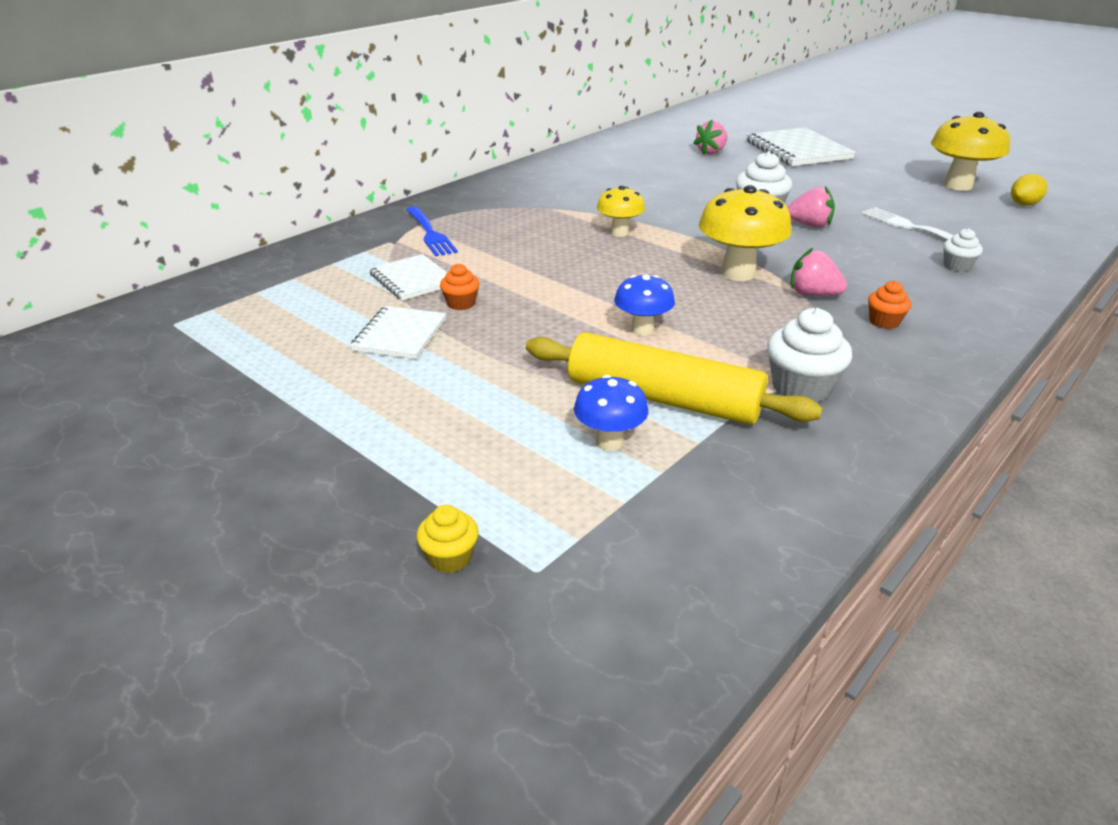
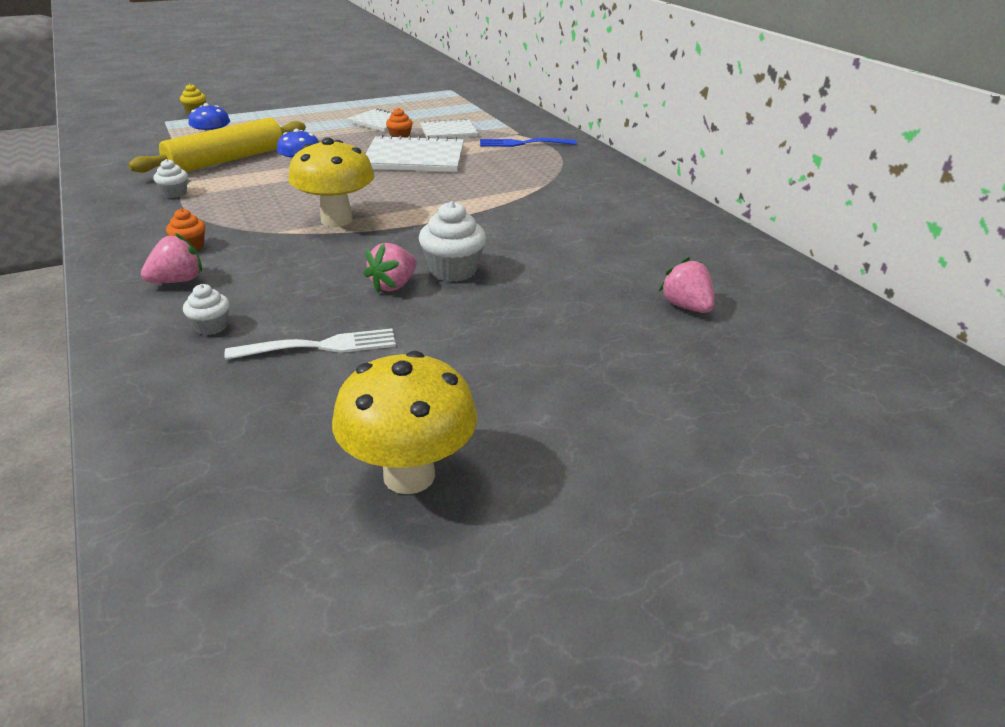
camera: 110 degrees right, 0 degrees up
yellow mushroom [597,186,645,237] -> none
white notebook [746,127,856,166] -> white notebook moved to [366,134,464,172]
white cupcake [767,308,852,403] -> white cupcake [153,159,188,198], size x0.58
pink strawberry [790,247,847,296] -> pink strawberry moved to [141,233,202,283]
yellow lemon [1011,174,1047,206] -> none

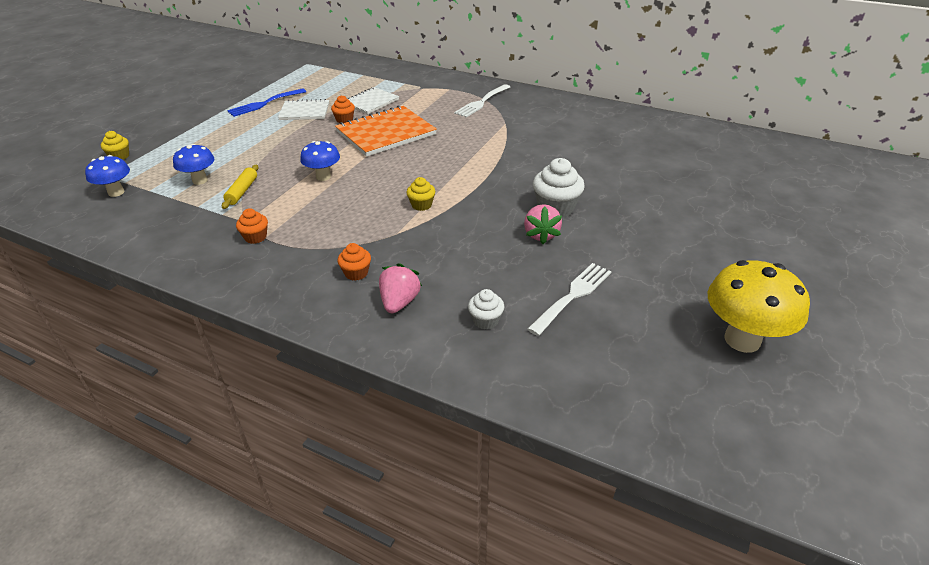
camera: 35 degrees left, 5 degrees up
yellow rolling pin [128,118,306,173] -> yellow rolling pin [222,165,258,209], size x0.45
white cupcake [153,159,188,198] -> orange cupcake [236,208,268,244]
yellow mushroom [288,138,375,227] -> yellow cupcake [406,177,435,211]
white notebook [366,134,464,172] -> orange notebook [335,105,437,157]
blue fork [480,138,577,147] -> blue fork moved to [227,88,306,117]
pink strawberry [659,257,715,313] -> none
none -> blue mushroom [85,155,130,197]
none -> white fork [454,84,510,117]

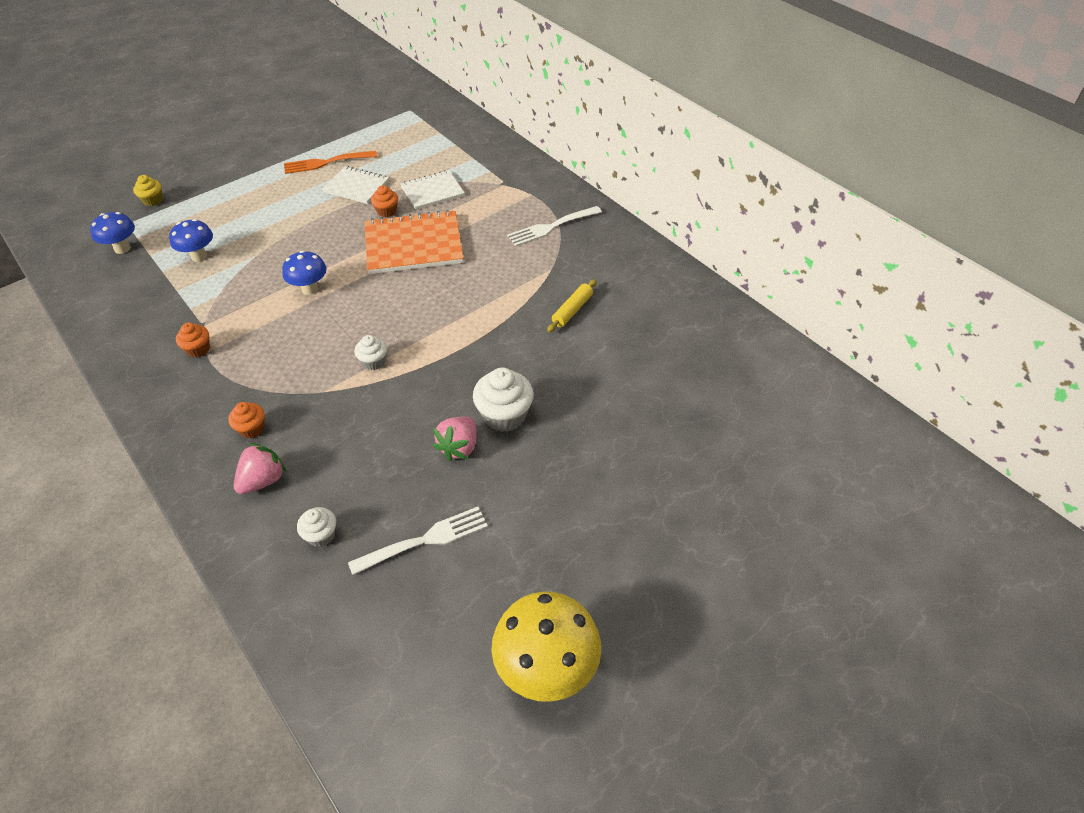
camera: 25 degrees right, 10 degrees up
yellow rolling pin [222,165,258,209] -> yellow rolling pin moved to [547,279,597,333]
blue fork [227,88,306,117] -> orange fork [284,151,377,174]
yellow cupcake [406,177,435,211] -> white cupcake [354,335,387,370]

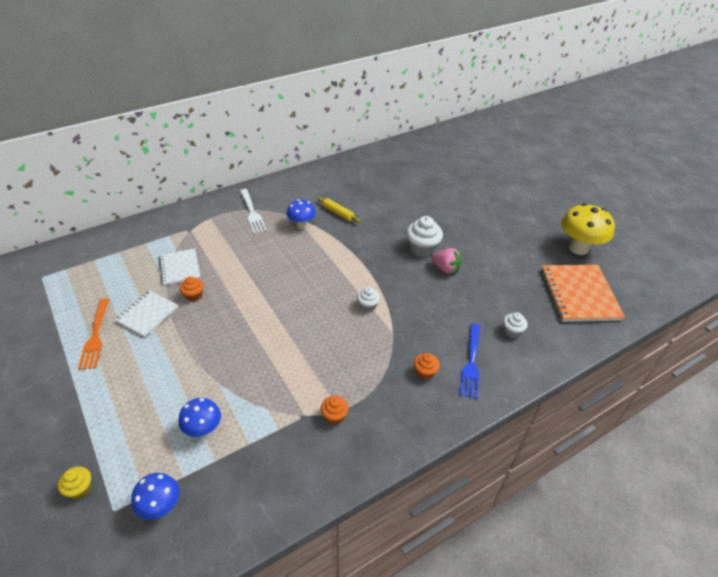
camera: 85 degrees left, 5 degrees down
pink strawberry [234,443,287,494] -> blue fork [459,324,480,399]
blue mushroom [282,251,326,295] -> blue mushroom moved to [287,199,316,229]
white fork [348,507,488,575] -> none
orange notebook [364,210,463,274] -> orange notebook moved to [541,265,625,322]

